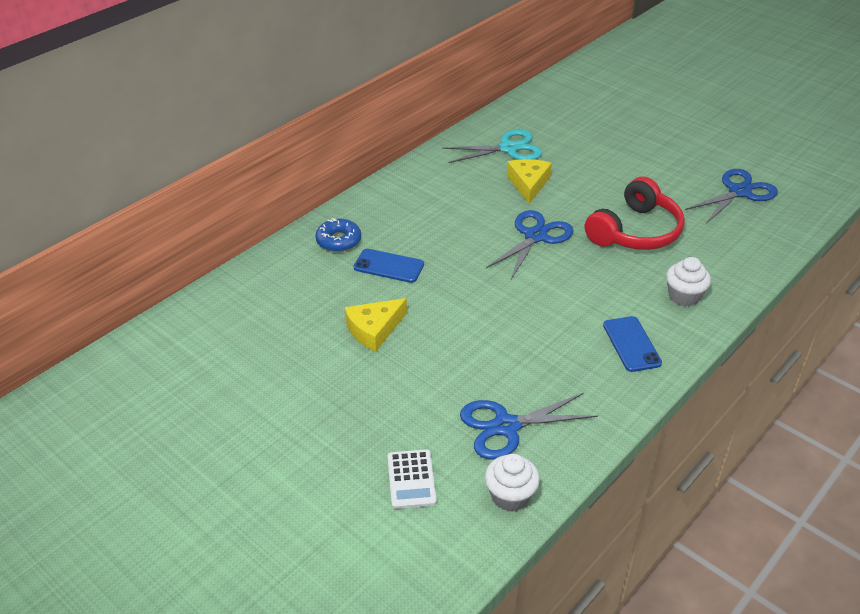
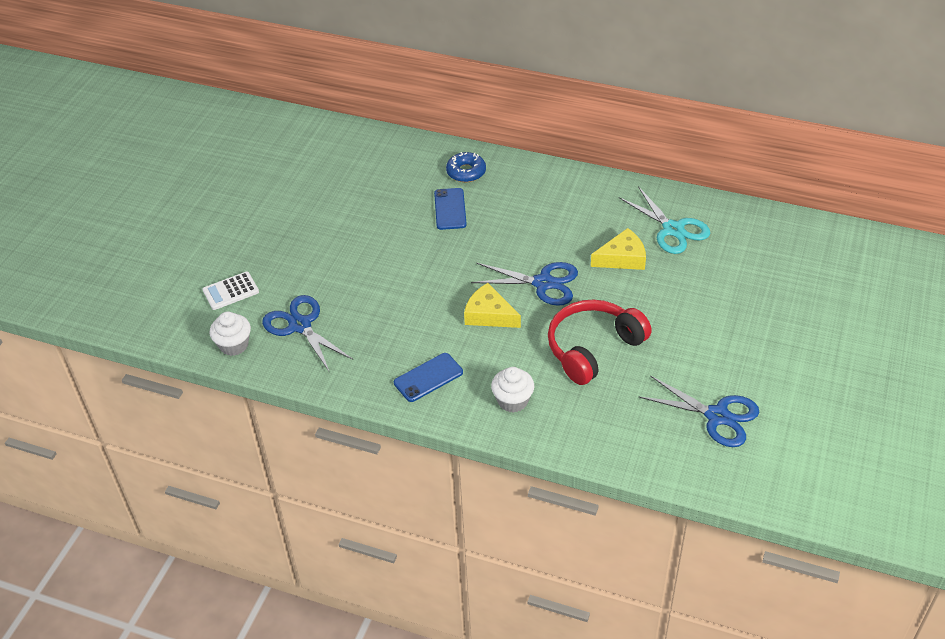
camera: 70 degrees right, 5 degrees up
yellow cheese [345,298,407,352] -> yellow cheese moved to [464,283,521,328]
red headphones [585,177,685,250] -> red headphones turned 120 degrees clockwise [548,299,652,385]

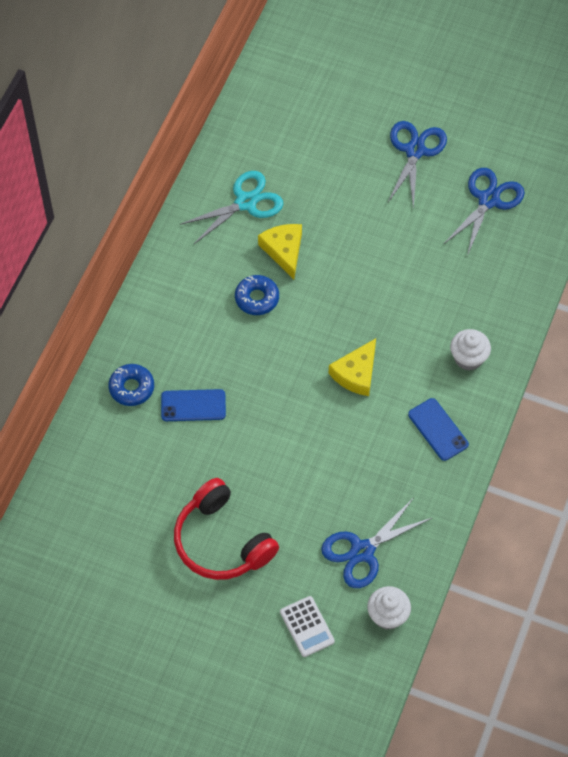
camera: 90 degrees left, 15 degrees up
blue scissors [471,262,578,306] -> blue scissors moved to [388,121,447,210]
red headphones [548,299,652,385] -> red headphones moved to [174,478,279,580]
none -> blue donut [235,275,279,315]

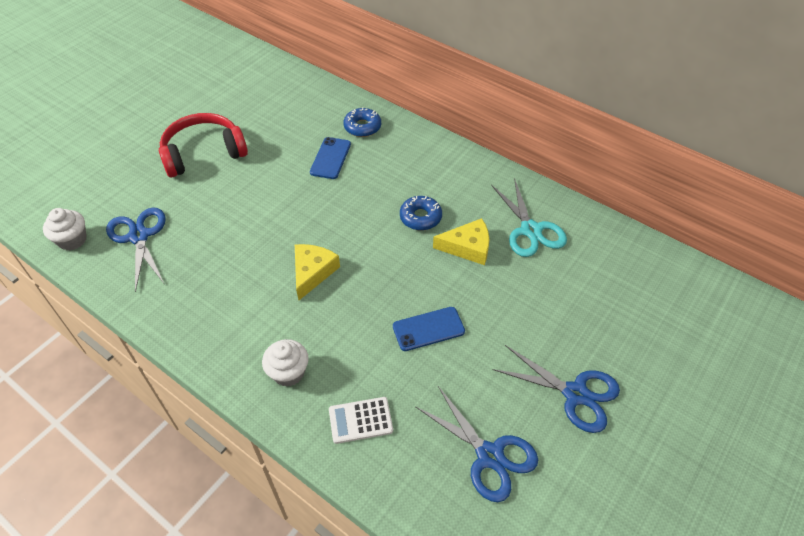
camera: 105 degrees right, 10 degrees down
white calculator [280,596,335,657] -> white calculator moved to [329,397,393,444]
yellow cheese [329,338,376,396] -> yellow cheese turned 60 degrees clockwise [295,244,340,300]
blue phone [408,398,469,461] -> blue phone moved to [393,307,465,351]

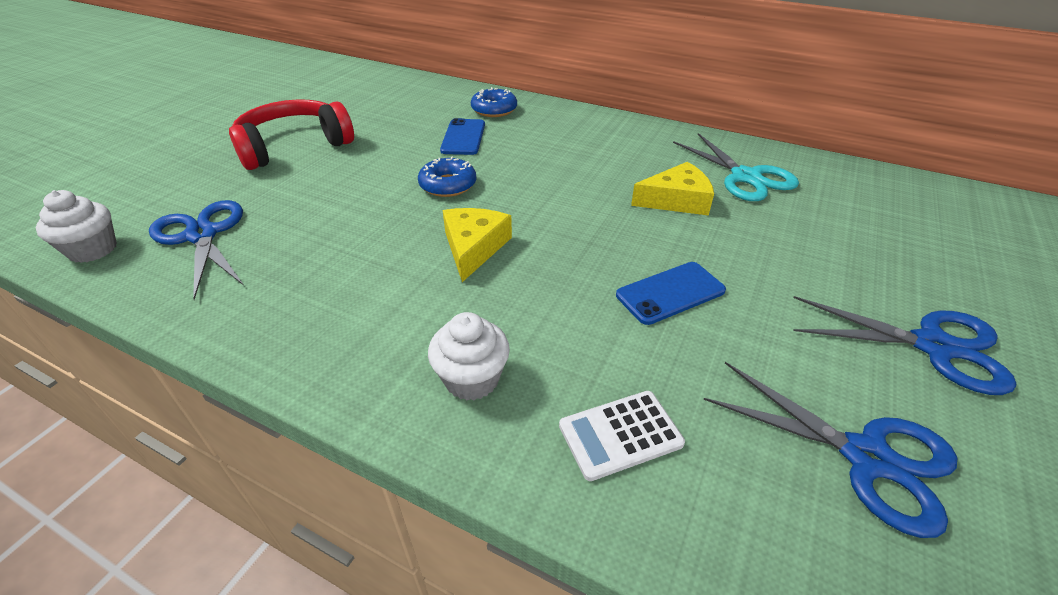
camera: 10 degrees left, 10 degrees down
blue donut [400,196,442,231] -> blue donut moved to [418,156,476,197]

